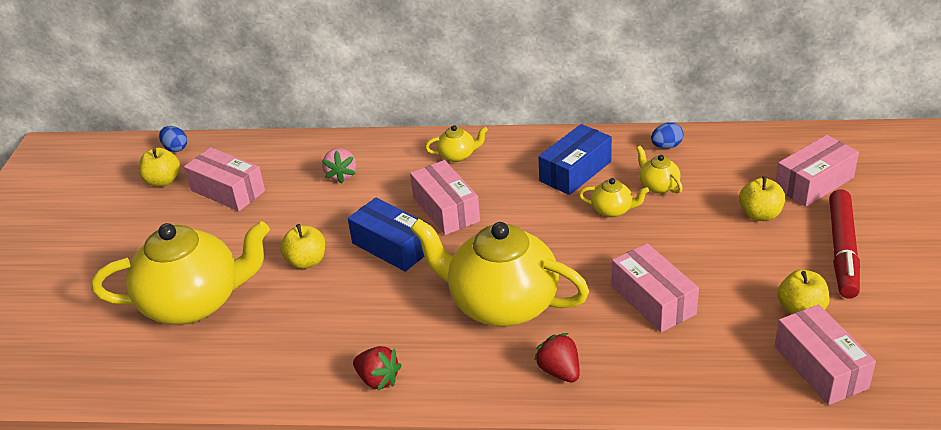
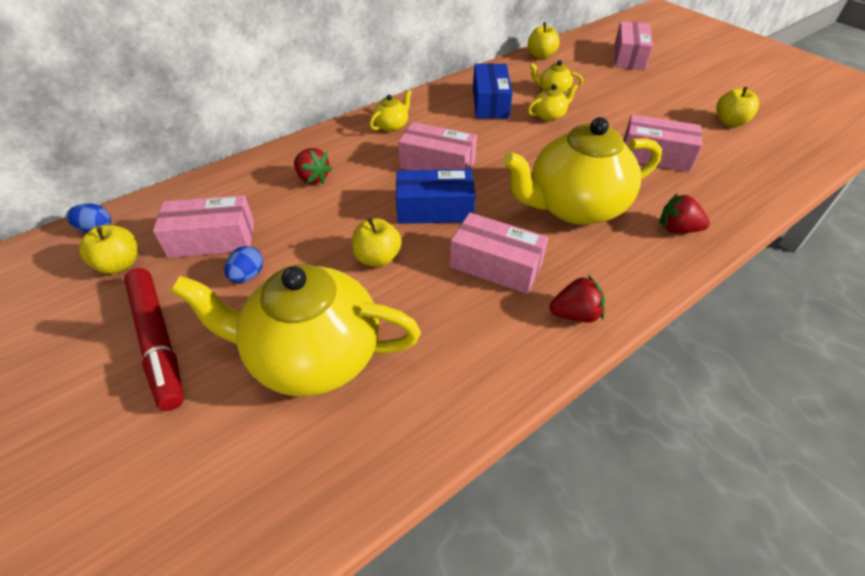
camera: 45 degrees left, 10 degrees up
yellow teapot [92,221,270,324] -> yellow teapot turned 120 degrees counterclockwise [171,264,421,396]
pink strawberry [322,148,356,184] -> red strawberry [294,148,332,184]
blue egg [651,122,683,149] -> blue egg moved to [224,246,263,283]
yellow apple [739,176,785,221] -> yellow apple moved to [528,22,560,59]
pink box [775,305,876,405] -> pink box moved to [450,213,548,294]
red marker [829,189,860,299] -> red marker moved to [124,268,184,411]

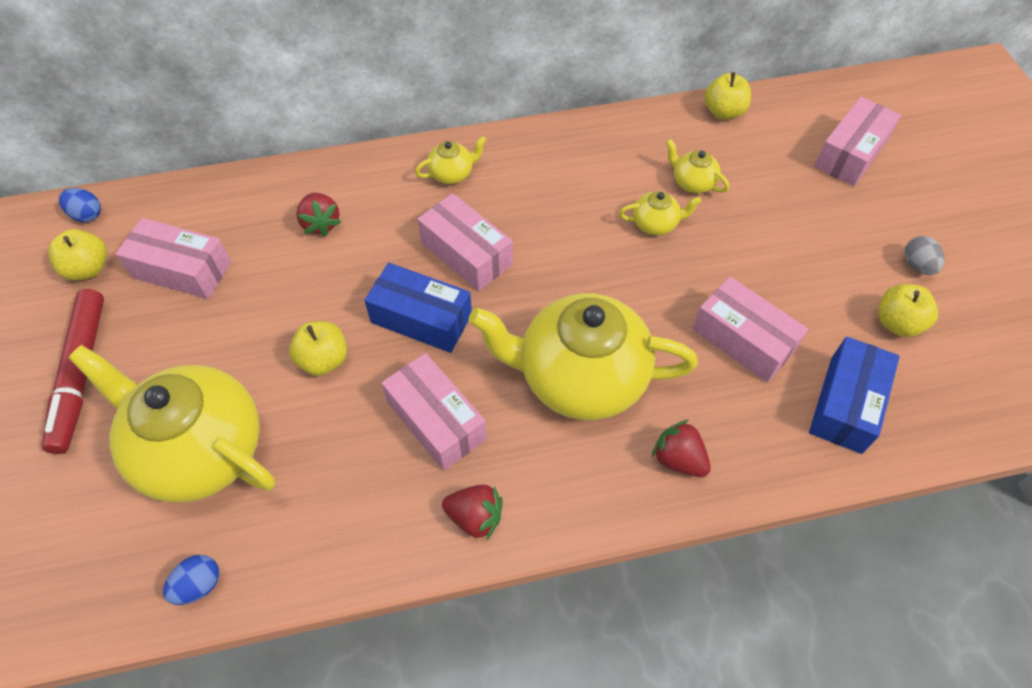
camera: 25 degrees right, 10 degrees up
blue egg [224,246,263,283] -> blue egg moved to [163,555,220,605]
blue box [473,63,513,119] -> blue box moved to [809,336,900,454]
none -> grey egg [904,236,944,275]

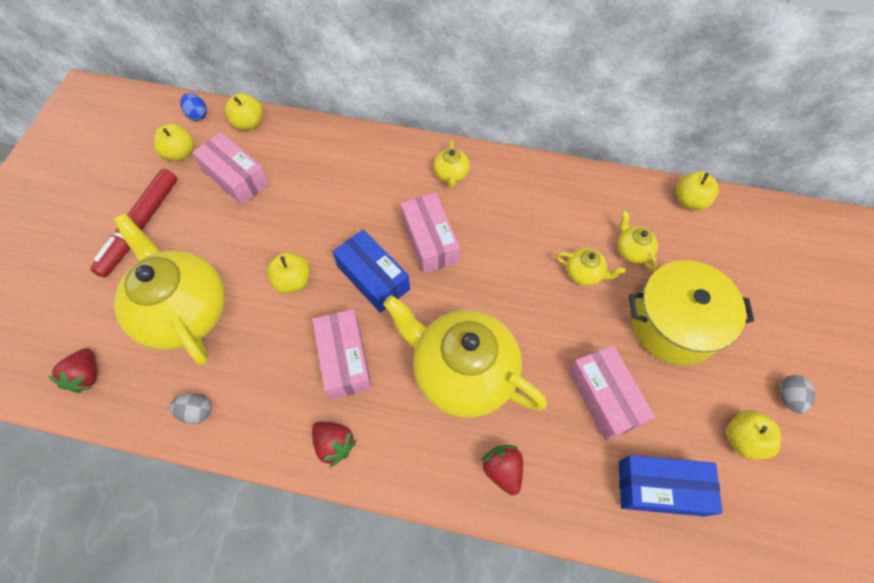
camera: 25 degrees right, 5 degrees up
blue egg [163,555,220,605] -> none
red strawberry [296,193,341,237] -> red strawberry moved to [49,348,97,393]
yellow teapot [415,136,487,184] -> yellow teapot turned 90 degrees clockwise [434,140,470,188]
blue box [809,336,900,454] -> blue box turned 45 degrees clockwise [619,455,722,517]
pink box [814,97,901,186] -> none
none -> grey egg [169,393,212,424]
none -> yellow apple [225,93,263,130]
none -> yellow pot [629,260,754,365]

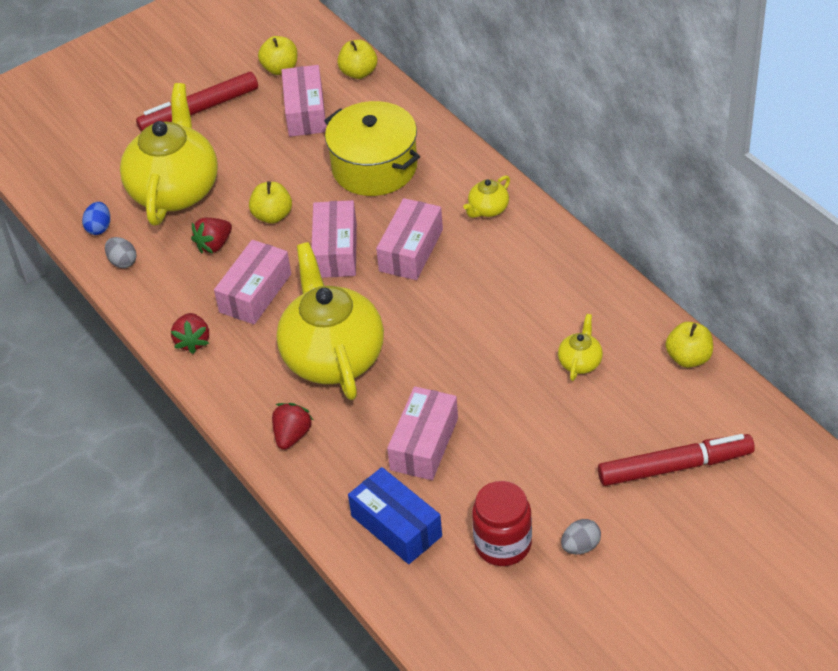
camera: 45 degrees right, 15 degrees down
red strawberry [49,348,97,393] -> red strawberry moved to [191,218,232,253]
blue egg [180,93,207,121] -> blue egg moved to [82,202,110,235]
blue box [333,229,410,313] -> pink box [311,200,357,278]
yellow teapot [556,248,625,286] -> none
yellow pot [629,260,754,365] -> yellow pot moved to [324,101,420,196]
yellow apple [726,410,781,460] -> red jar [472,481,532,566]
none -> red marker [598,434,755,486]

